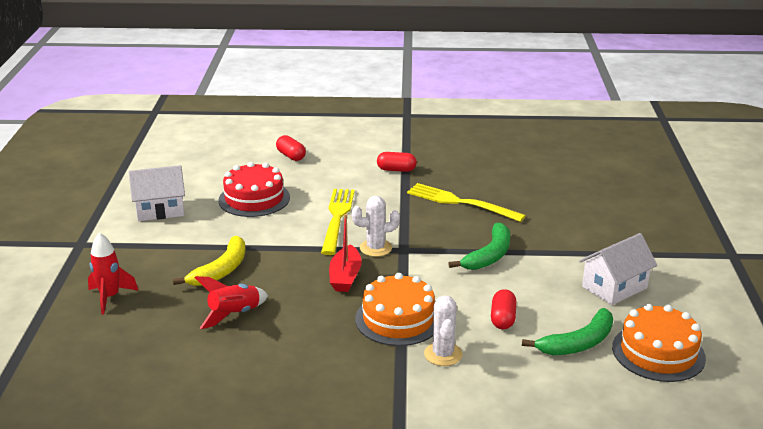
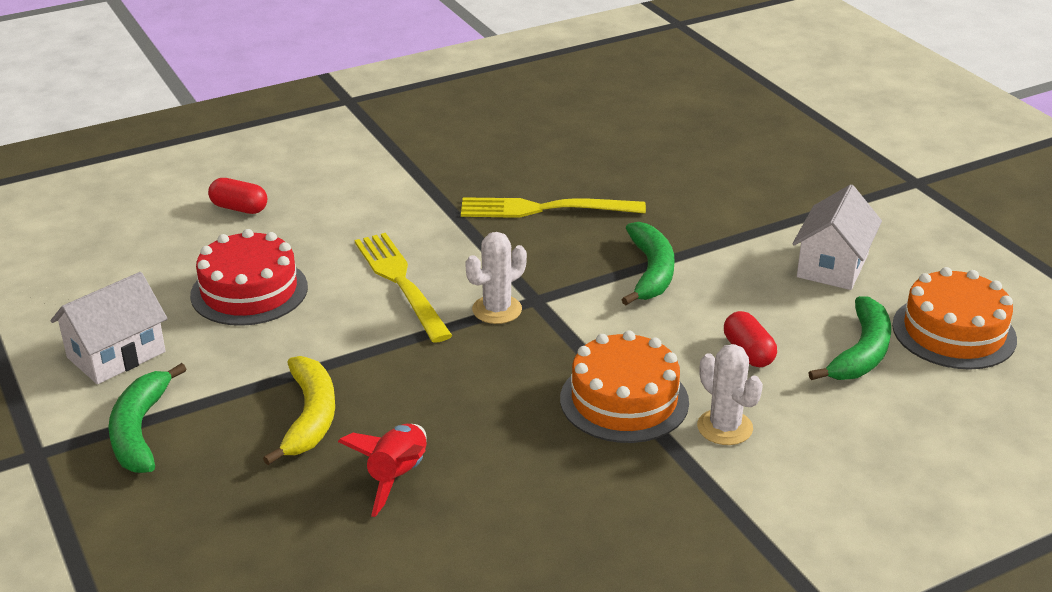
camera: 30 degrees left, 5 degrees up
red rocket [88,232,139,315] -> none
red boat [329,214,362,292] -> none
red capsule [377,152,417,172] -> none
none -> green banana [108,363,186,473]

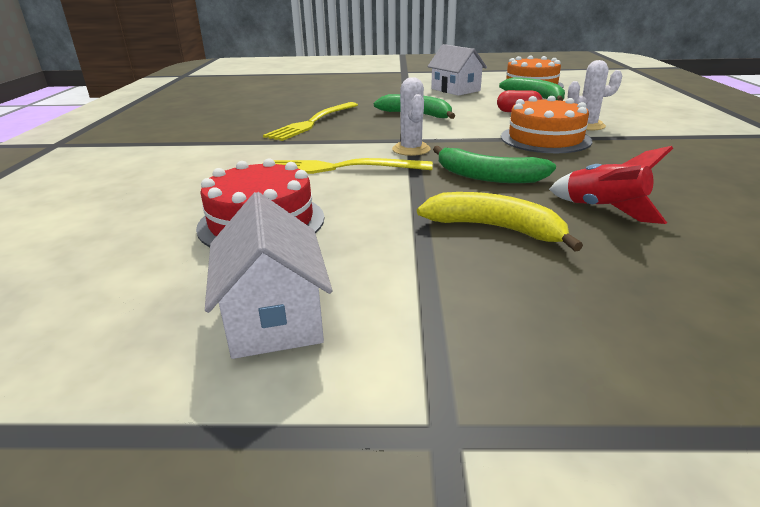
camera: 60 degrees left, 5 degrees down
green banana [108,363,186,473] -> green banana moved to [433,146,556,183]
red capsule [208,178,267,214] -> none

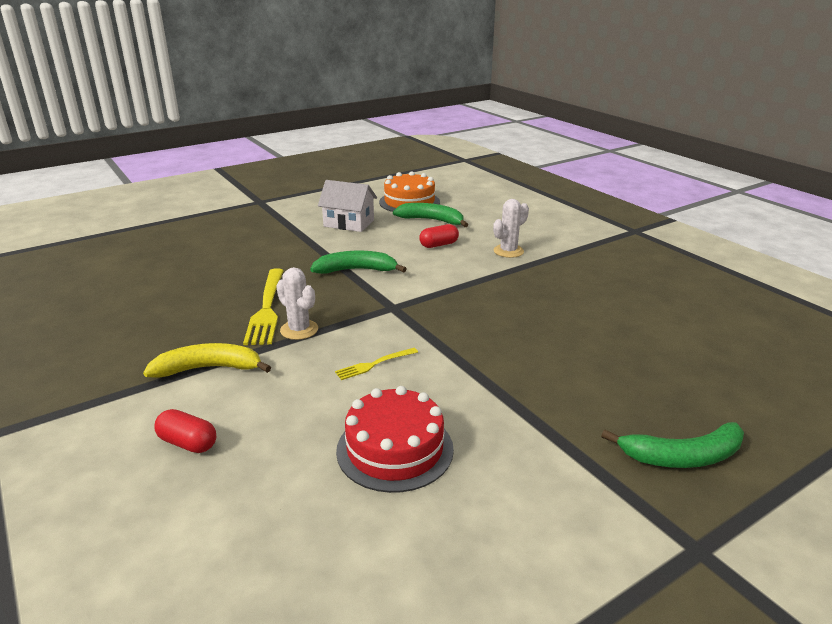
camera: 35 degrees left, 0 degrees up
white house [205,192,332,359] -> none
yellow fork [274,158,433,174] -> yellow fork [335,348,418,380], size x0.52
white cactus [392,77,431,156] -> white cactus moved to [276,267,318,340]
yellow banana [417,192,583,251] -> yellow banana moved to [143,343,271,378]
green banana [433,146,556,183] -> green banana moved to [601,422,744,468]
orange cake [501,96,592,153] -> none
red rocket [549,146,673,224] -> none
none -> red capsule [154,409,216,453]

